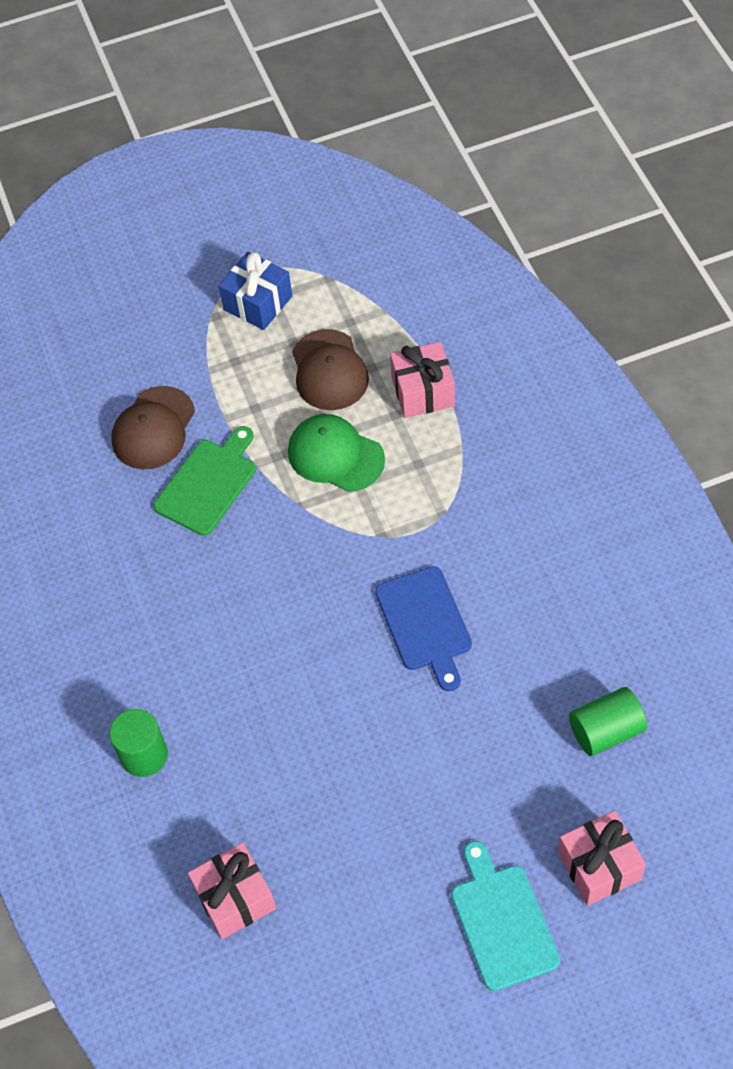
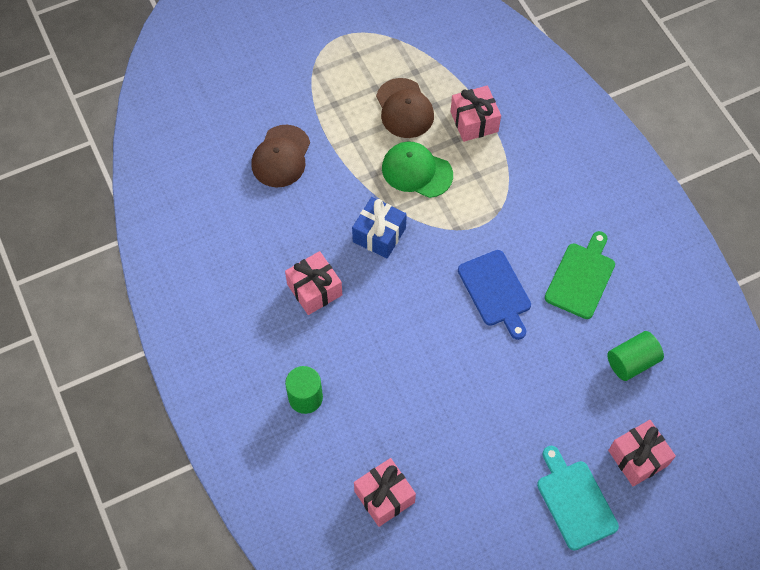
camera: 10 degrees left, 5 degrees up
green cutting board [154,426,256,536] -> green cutting board moved to [545,231,615,319]
blue gift [219,252,292,330] -> blue gift moved to [352,197,407,258]
none -> pink gift [285,251,342,315]

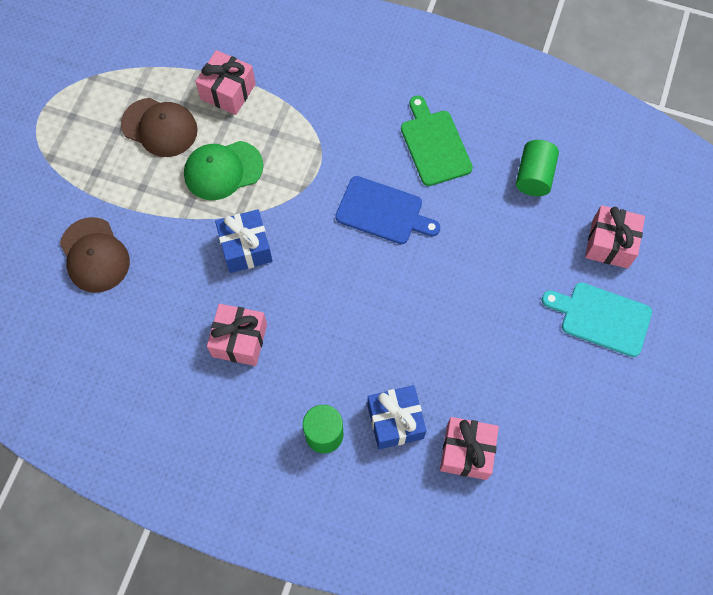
camera: 45 degrees left, 5 degrees up
none -> blue gift [367,385,426,449]

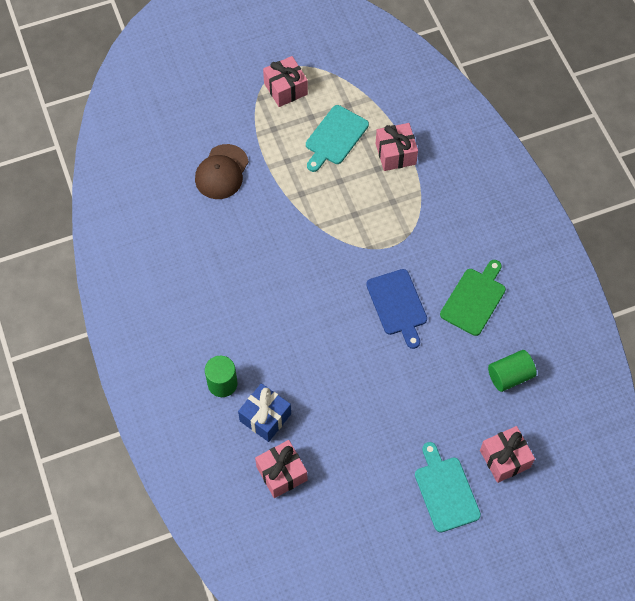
camera: 50 degrees right, 5 degrees down
brown cap [121,98,198,157] -> turquoise cutting board [306,105,369,172]
green cap [184,141,263,200] -> none
pink gift [207,304,267,366] -> pink gift moved to [263,56,308,107]
blue gift [215,209,273,273] -> none

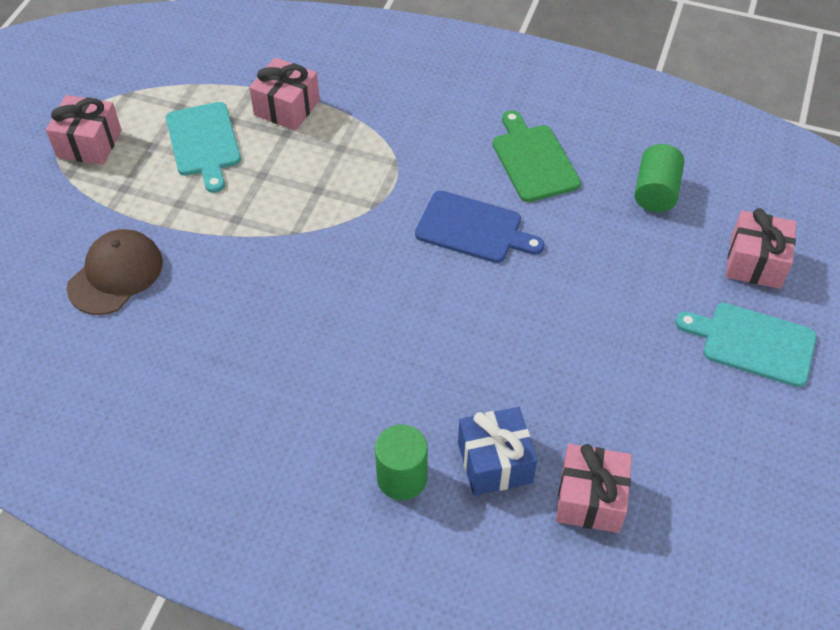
camera: 50 degrees left, 10 degrees down
brown cap [195,144,249,199] -> brown cap turned 120 degrees counterclockwise [67,229,163,315]

